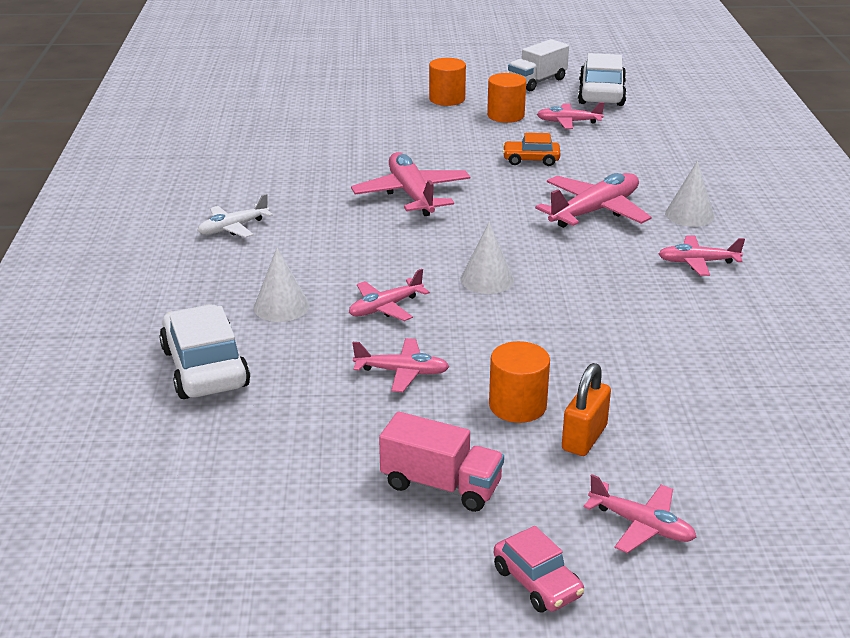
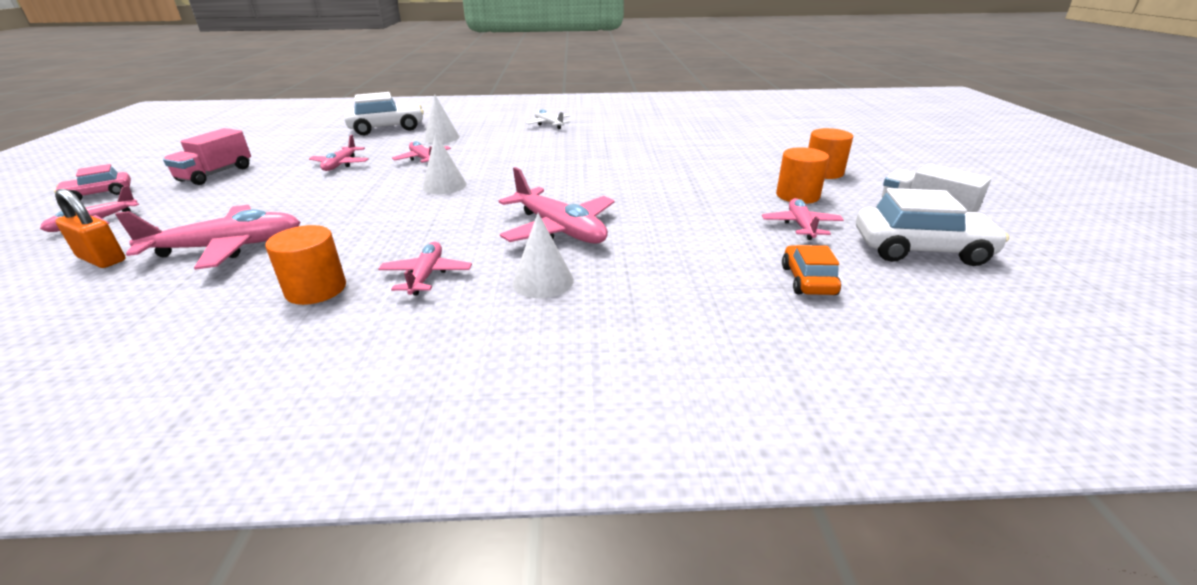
camera: 90 degrees right, 0 degrees up
pink plane [351,152,471,216] -> pink plane moved to [115,205,300,270]
orange cylinder [489,341,550,423] -> orange cylinder moved to [265,225,346,305]
orange car [503,133,560,166] -> orange car moved to [782,245,841,295]
orange padlock [562,363,611,456] -> orange padlock moved to [55,189,126,268]

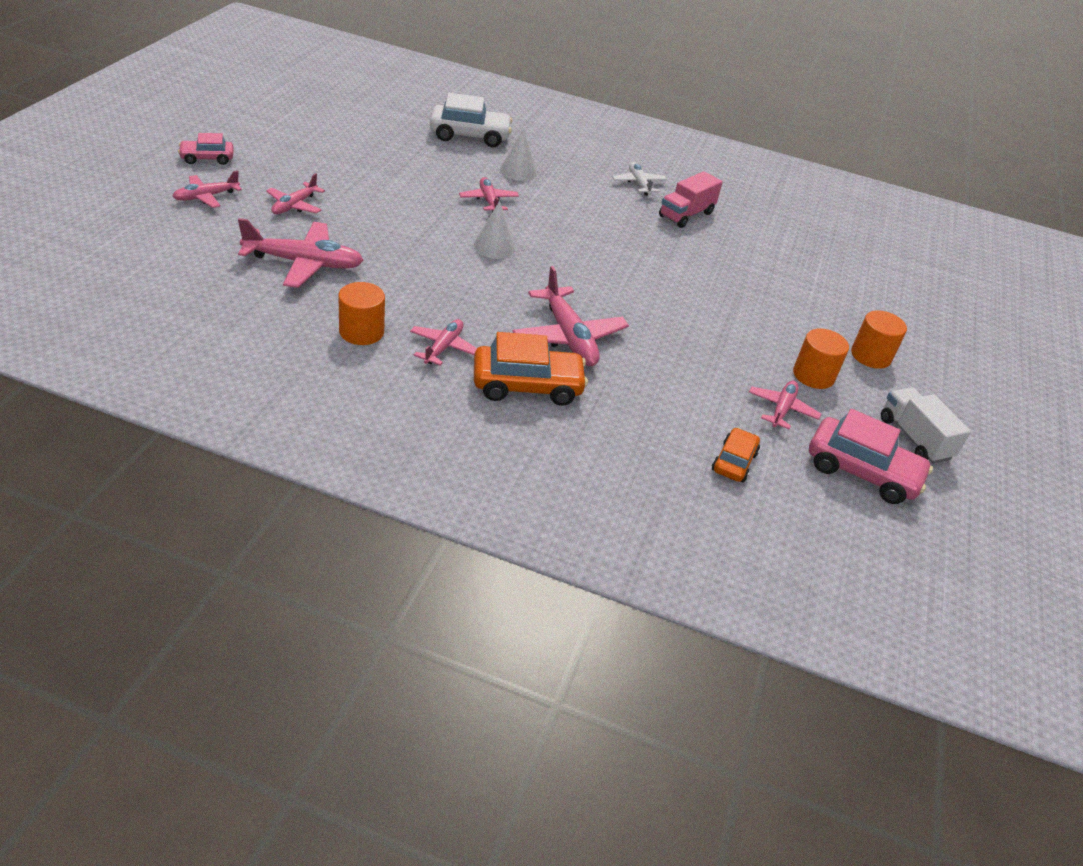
camera: 15 degrees right, 10 degrees up
orange padlock [55,189,126,268] -> none
pink truck [163,128,251,185] -> pink truck moved to [659,171,723,228]
pink plane [309,135,369,171] -> pink plane moved to [266,173,325,214]
white cone [512,213,574,298] -> orange car [474,332,588,406]
white car [856,188,1009,266] -> pink car [809,409,933,504]

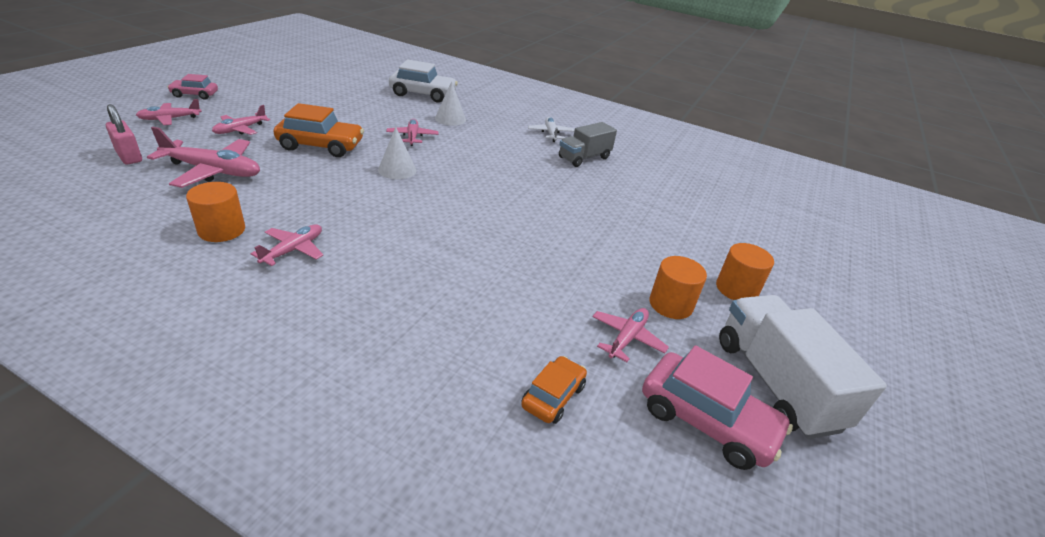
camera: 10 degrees right, 5 degrees down
orange car [474,332,588,406] -> orange car moved to [274,103,364,157]
pink plane [512,266,629,366] -> none
pink truck [659,171,723,228] -> grey truck [559,122,617,167]
white truck [881,387,971,464] -> white truck [719,295,887,439], size x1.54
none -> pink padlock [106,104,142,164]

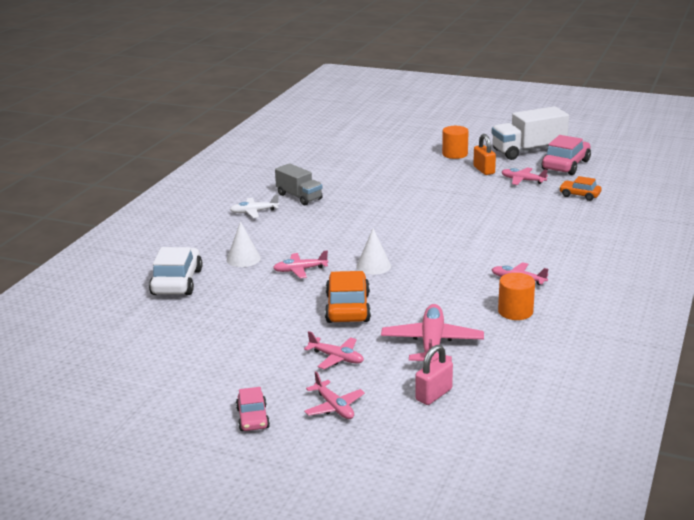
camera: 90 degrees left, 10 degrees down
orange cylinder [649,256,707,319] -> orange padlock [473,134,496,175]

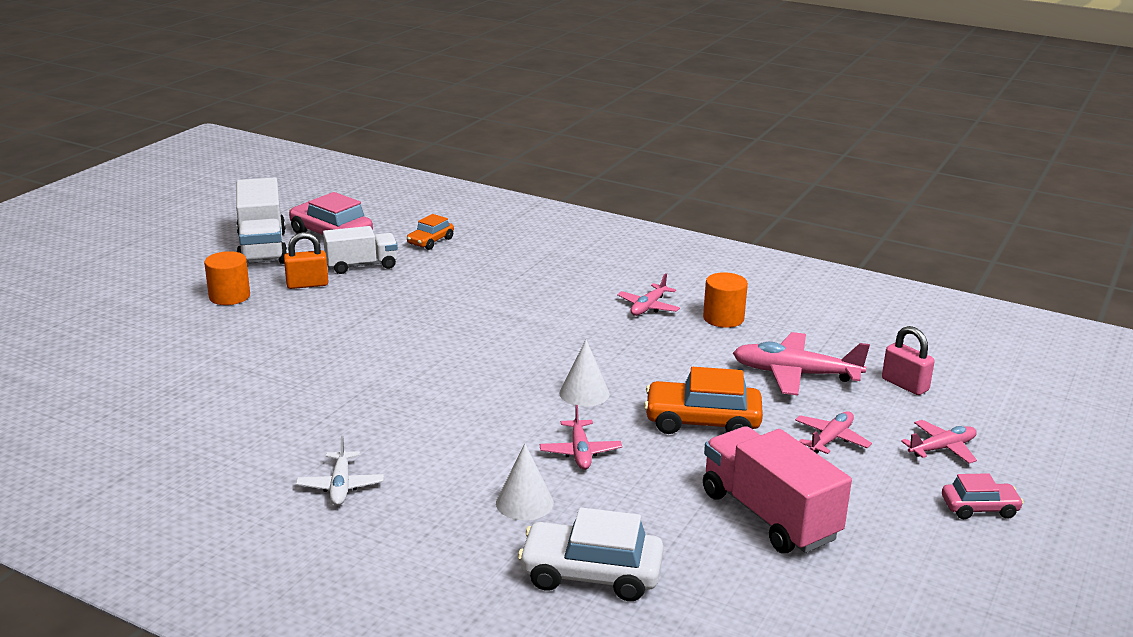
camera: 85 degrees left, 0 degrees up
grey truck [275,163,323,205] -> none
pink plane [502,167,548,185] -> white truck [323,226,398,274]
none -> pink truck [703,426,852,553]

